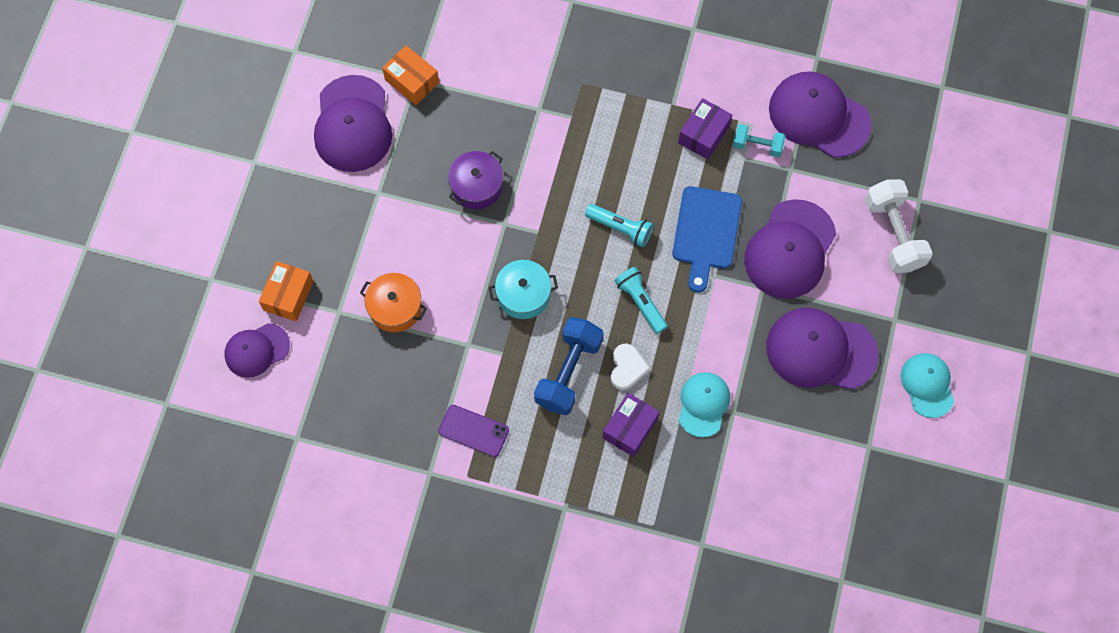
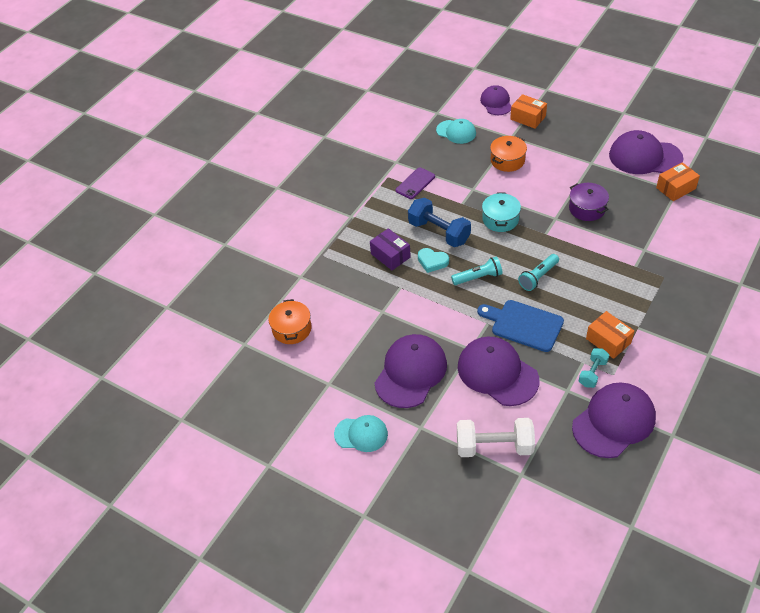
camera: 110 degrees right, 20 degrees down
white heart [611,344,650,390] -> turquoise heart [418,248,449,273]
purple box [678,98,732,159] -> orange box [586,311,634,359]
turquoise cap [679,372,730,438] -> turquoise cap moved to [436,119,476,144]
none -> orange pot [269,299,311,344]

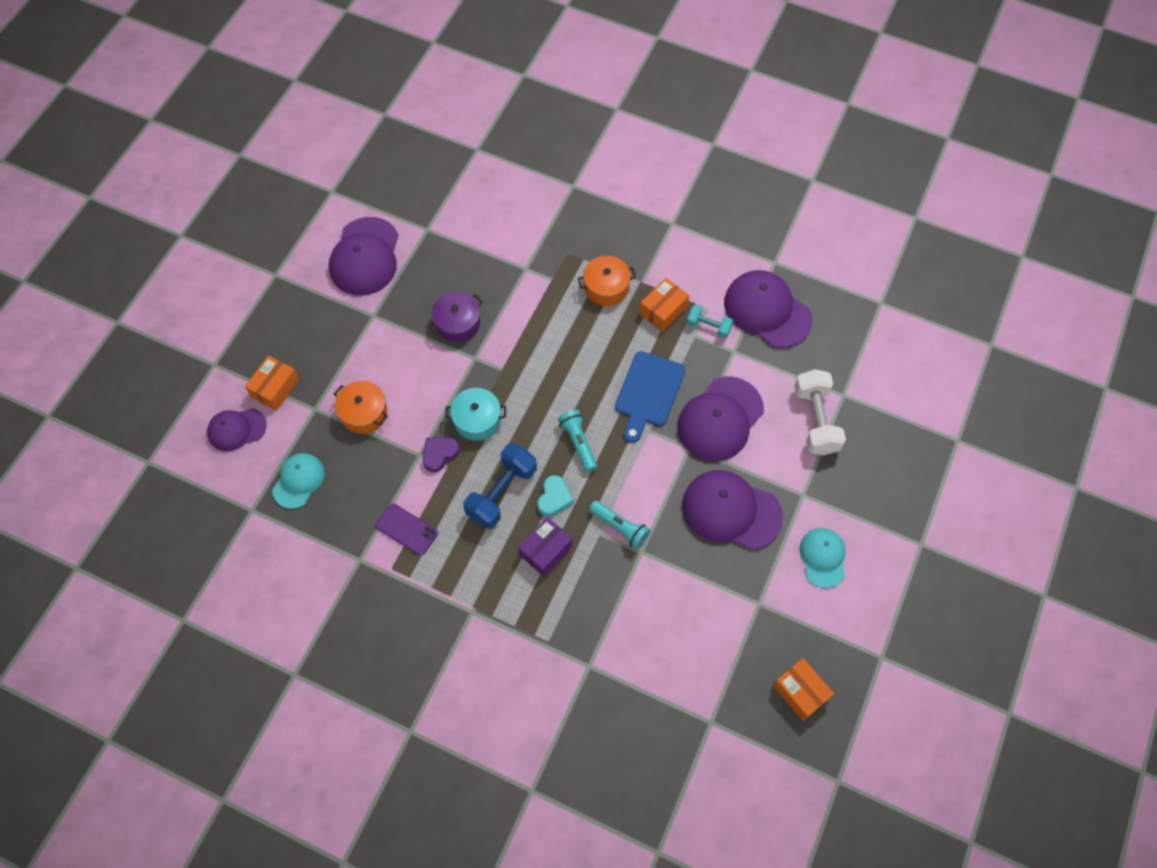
camera: 100 degrees left, 15 degrees up
orange pot [269,299,311,344] -> orange pot moved to [578,256,636,306]
turquoise flashlight [518,254,559,291] -> turquoise flashlight moved to [589,500,651,550]
orange box [656,162,700,201] -> orange box moved to [773,658,834,721]
none -> purple heart [423,437,460,472]

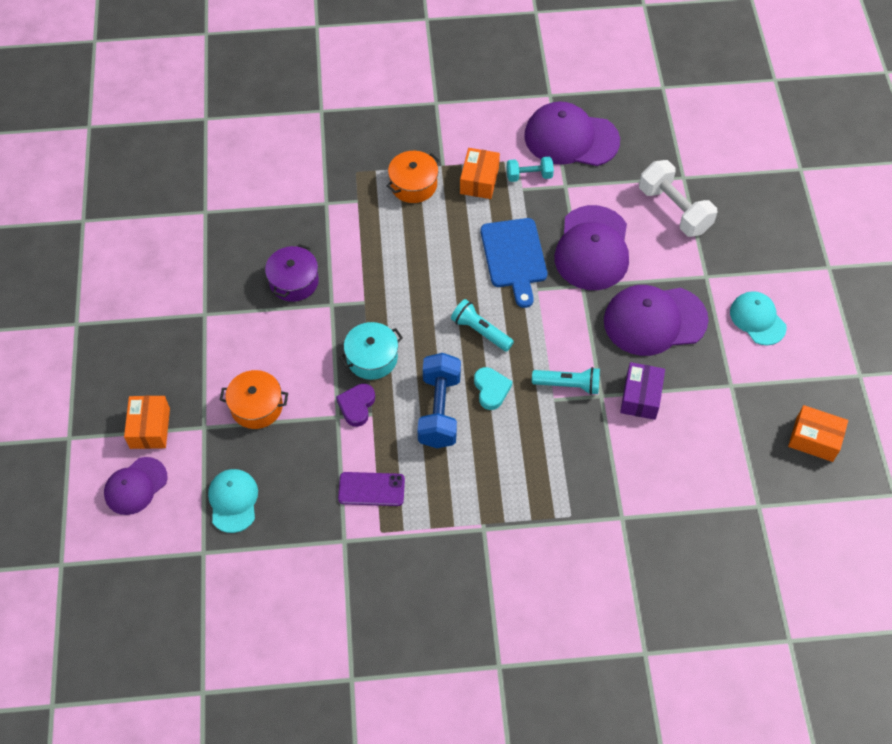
camera: 30 degrees left, 5 degrees down
purple cap [329,217,398,295] -> none
purple box [518,517,572,577] -> purple box moved to [620,362,665,420]

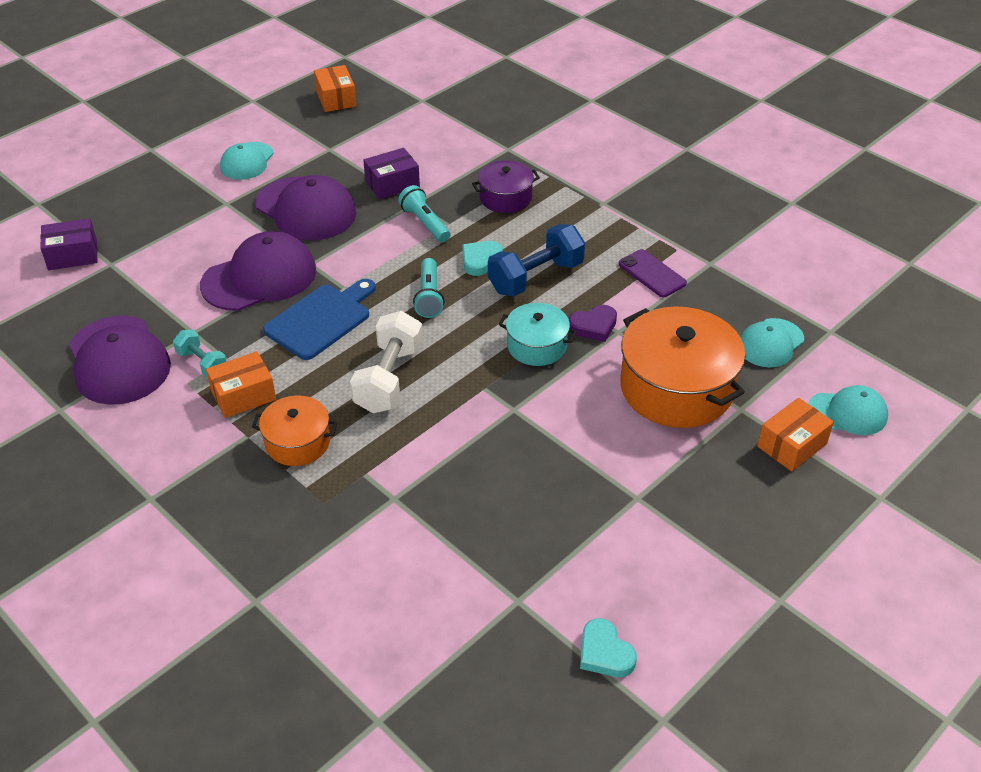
camera: 130 degrees left, 15 degrees down
purple cap [104,457,168,515] -> turquoise cap [808,385,888,435]
orange pot [220,370,288,429] -> orange pot [620,306,745,428], size x1.82
purple pot [265,244,319,302] -> purple pot moved to [472,160,540,213]
white dumbbell [639,160,717,237] -> white dumbbell moved to [350,311,423,413]
none -> purple box [40,218,98,270]
none -> turquoise heart [580,618,637,677]

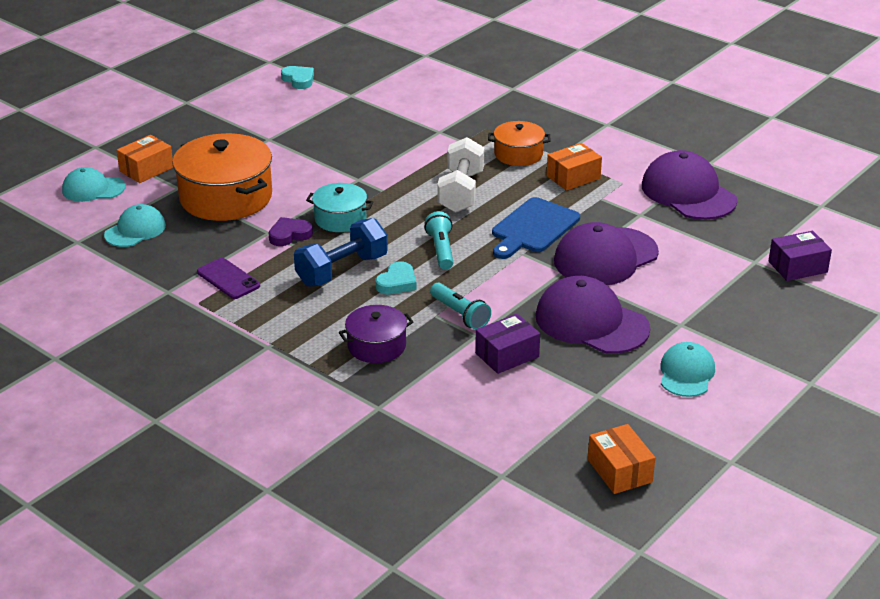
camera: 175 degrees right, 10 degrees down
turquoise dumbbell [173,330,227,378] -> none

